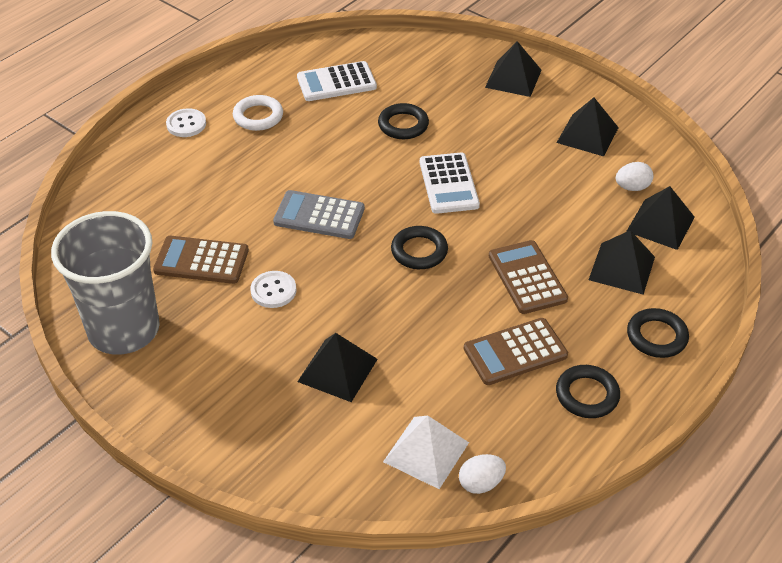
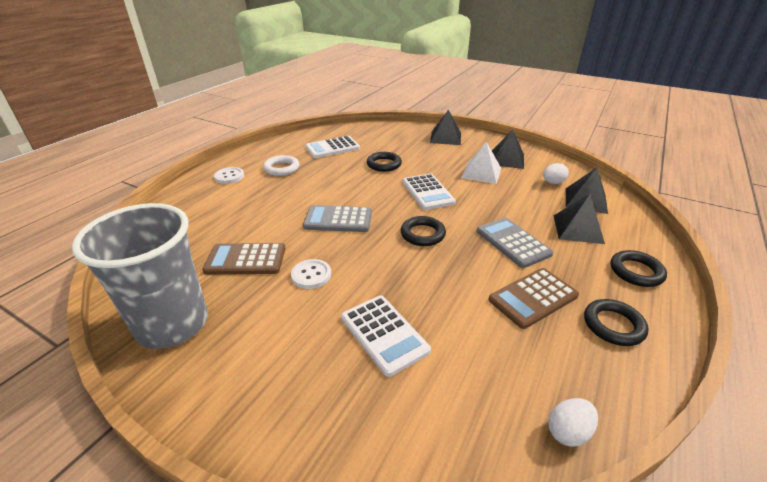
camera: 10 degrees left, 10 degrees down
black pyramid [297,333,378,402] -> white calculator [341,296,431,377]
white pyramid [383,415,469,489] -> white pyramid moved to [461,142,501,184]
brown calculator [489,240,568,314] -> grey calculator [476,217,553,268]

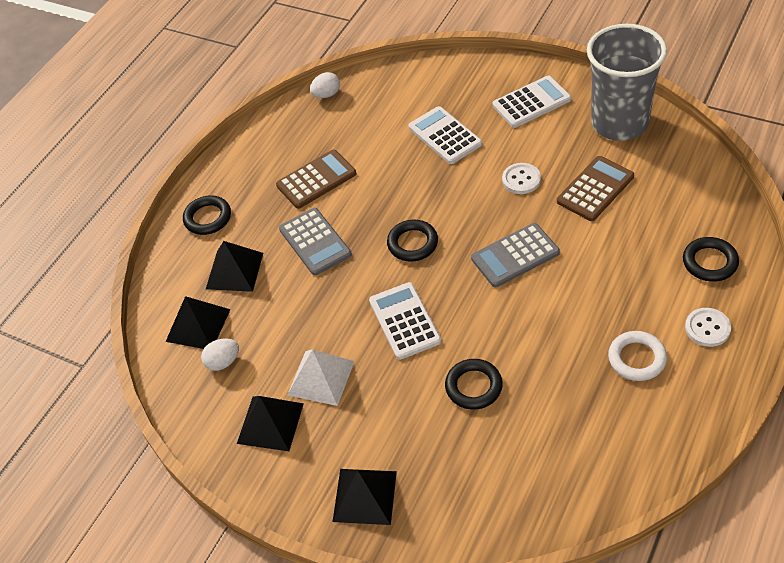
camera: 175 degrees left, 15 degrees up
brown calculator [202,243,285,275] -> brown calculator turned 45 degrees counterclockwise [557,156,634,221]
grey calculator [303,205,372,232] -> grey calculator turned 150 degrees clockwise [471,223,560,287]
white calculator [305,136,360,158] -> white calculator moved to [492,76,571,128]
black ring [584,299,649,346] -> black ring moved to [683,237,739,282]

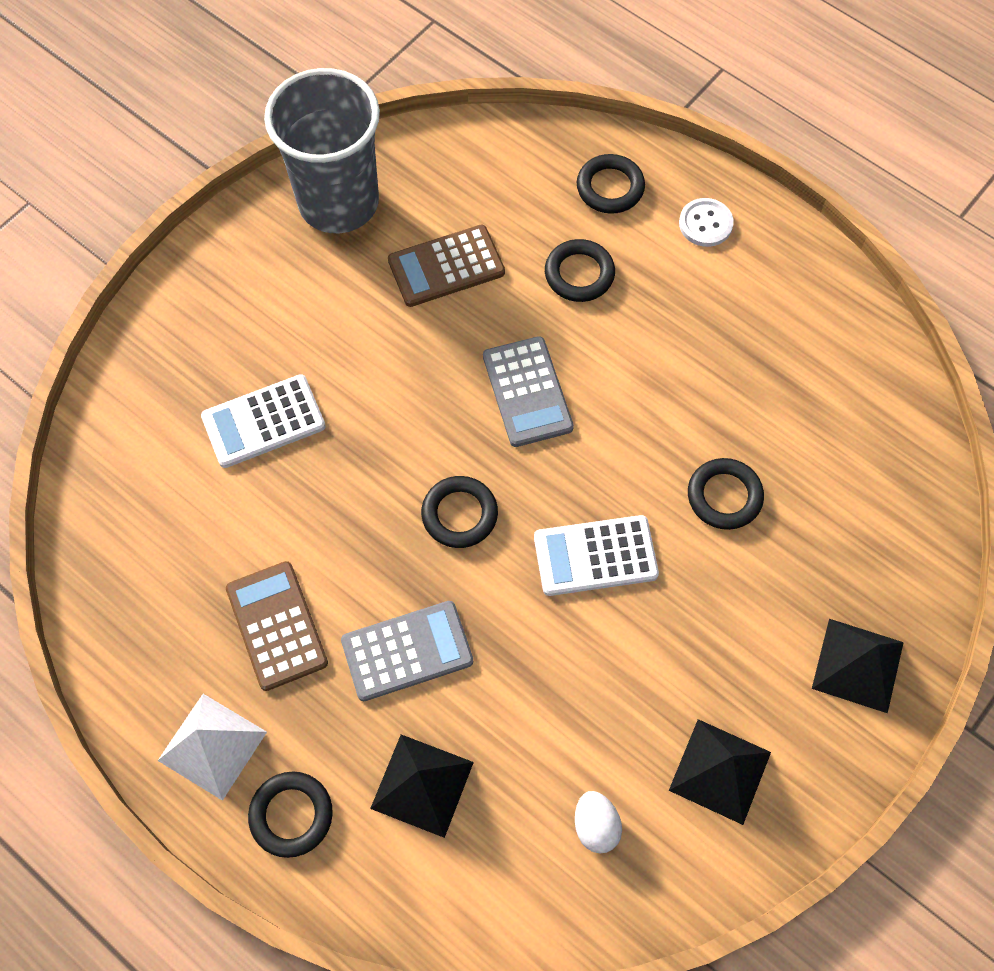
camera: 85 degrees left, 15 degrees up
black pyramid [166,296,231,349] -> none
white pyramid [287,349,355,406] -> white pyramid moved to [158,694,267,801]
white egg [310,72,340,98] -> none
white calculator [492,76,571,128] -> none
white button [502,163,541,194] -> none
brown calculator [557,156,634,221] -> brown calculator turned 75 degrees counterclockwise [388,225,505,307]
white ring [608,331,667,381] -> none
none -> black ring [545,239,615,302]

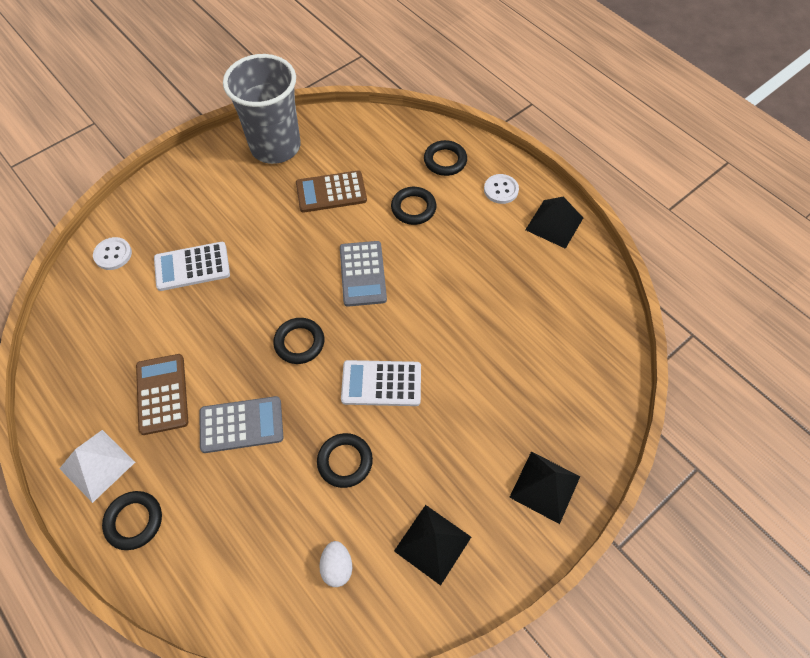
camera: 10 degrees right, 5 degrees down
black pyramid [370,734,474,838] -> black pyramid moved to [525,197,583,249]
black ring [688,458,764,530] -> black ring moved to [317,433,373,488]
none -> white button [93,237,132,270]

